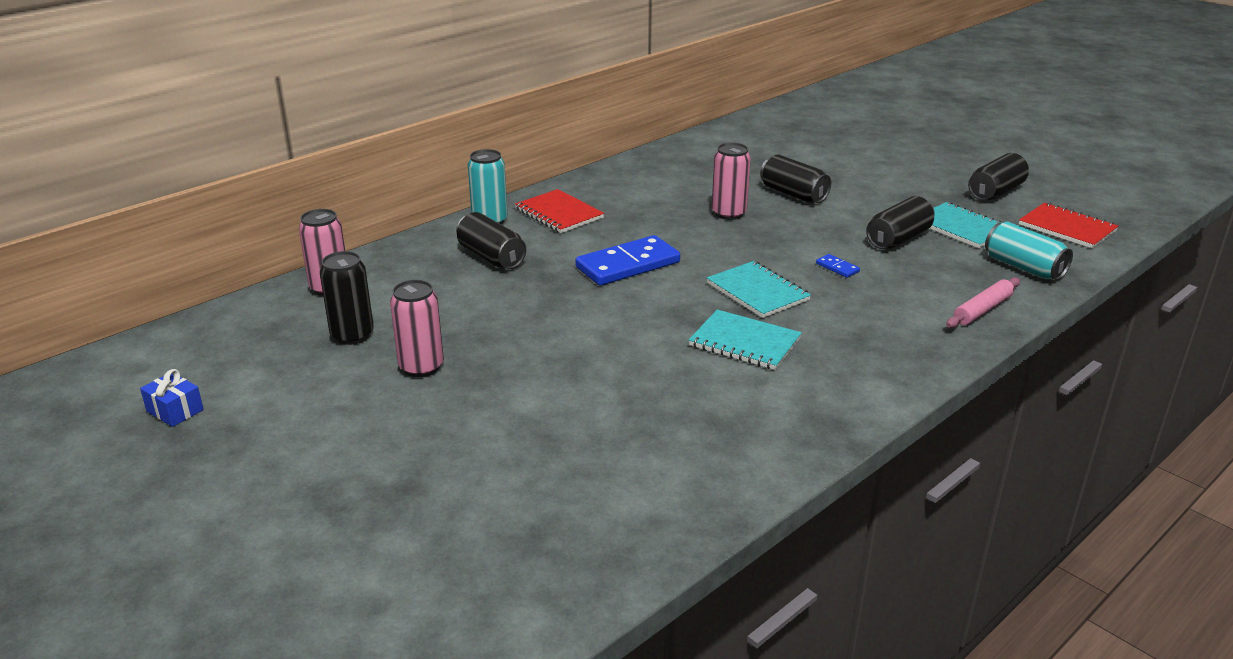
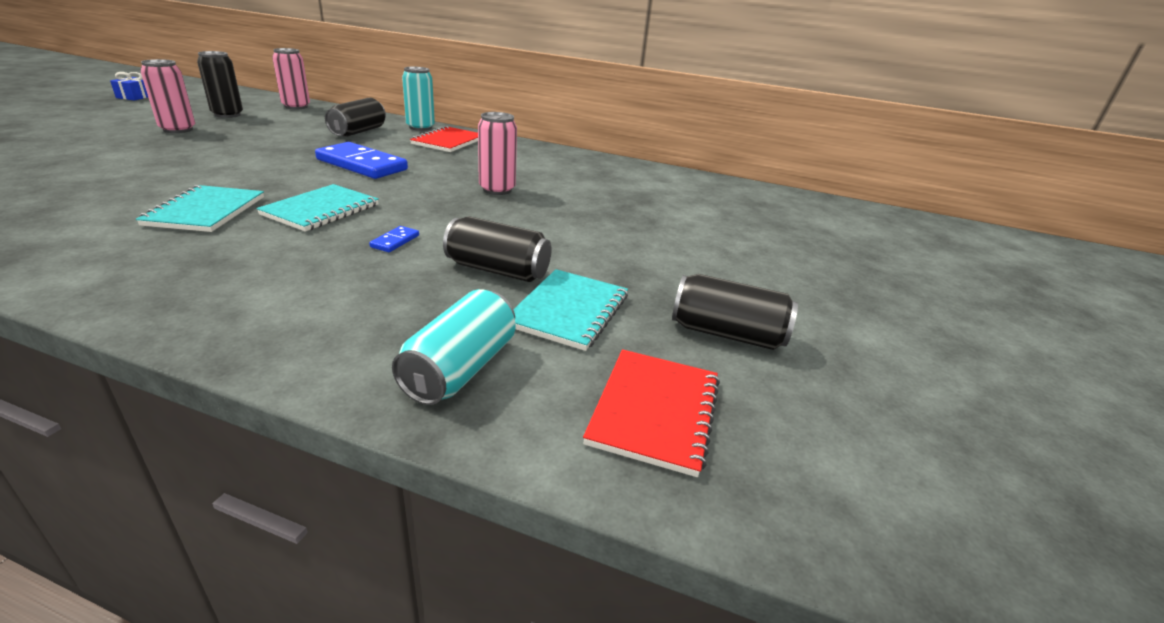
camera: 60 degrees right, 0 degrees up
black can [760,154,831,203] -> none
pink rolling pin [946,277,1020,328] -> none

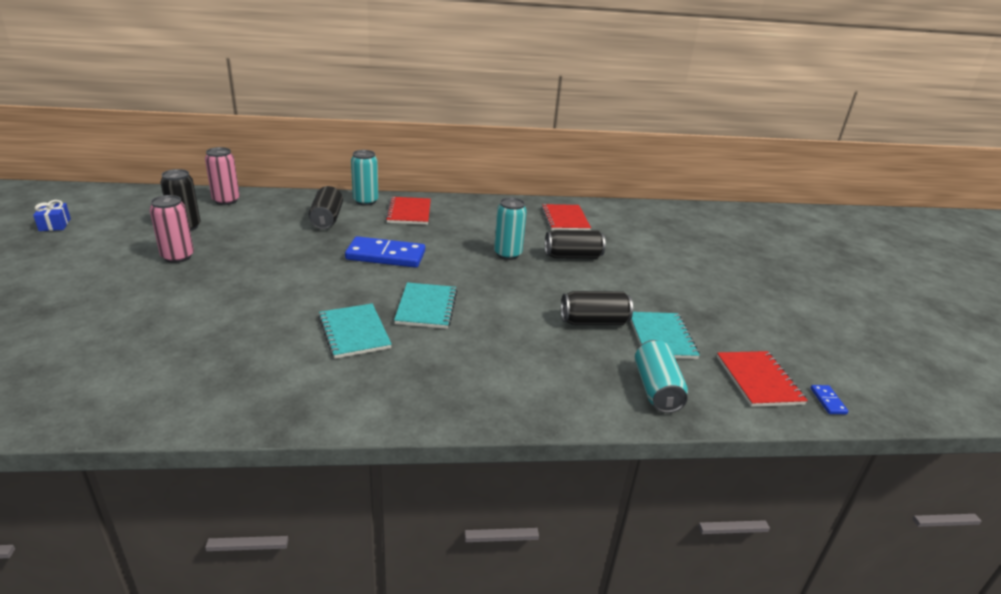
camera: 25 degrees left, 0 degrees up
blue domino [369,226,419,252] -> blue domino moved to [811,385,848,414]
pink can [478,112,517,195] -> turquoise can [494,197,527,260]
black can [672,274,798,350] -> black can moved to [545,230,605,259]
none -> red notebook [541,204,591,230]

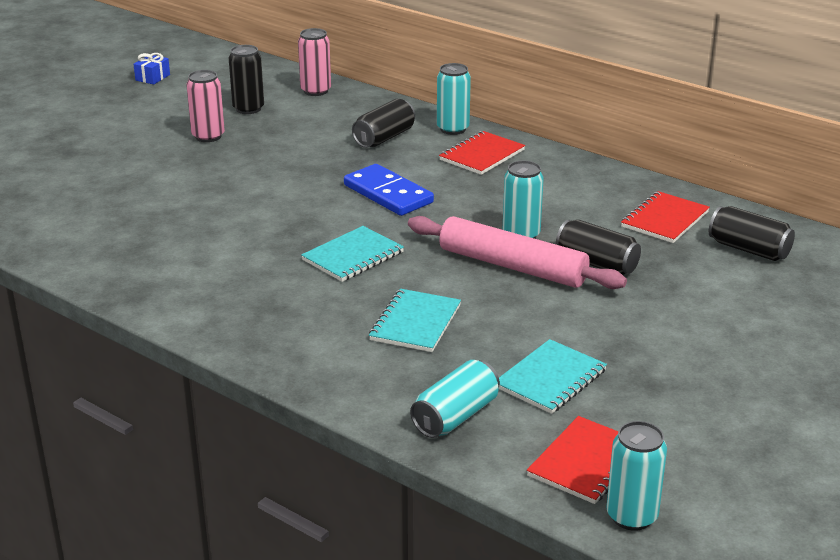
camera: 45 degrees right, 0 degrees up
turquoise notebook [318,303,392,359] -> turquoise notebook moved to [369,289,461,352]
black can [561,291,633,325] -> black can moved to [709,206,795,261]
blue domino [811,385,848,414] -> turquoise can [607,421,667,531]
none -> pink rolling pin [408,216,627,289]

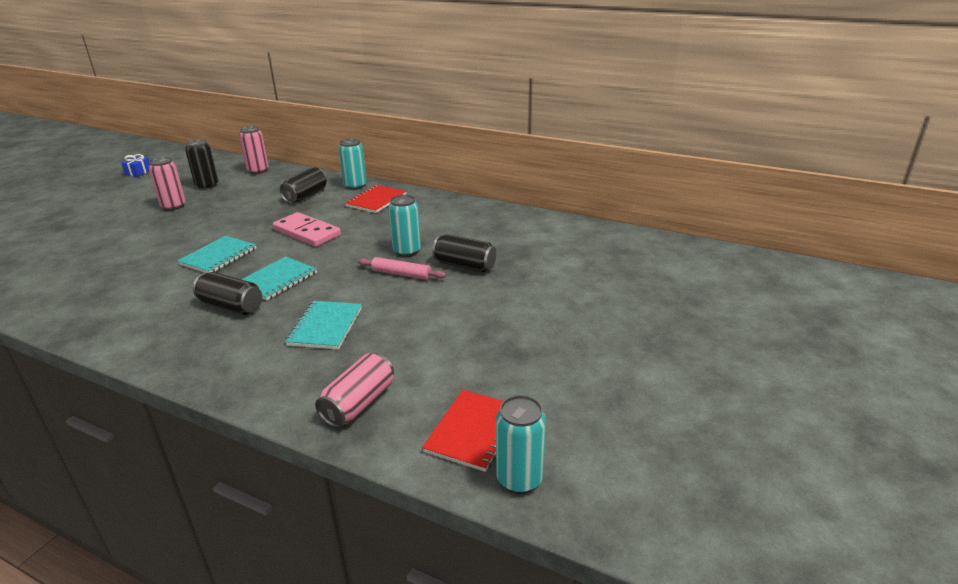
camera: 10 degrees left, 0 degrees up
blue domino [344,164,434,216] -> pink domino [273,212,341,247]
pink rolling pin [408,216,627,289] -> pink rolling pin [358,257,446,280], size x0.52
turquoise can [410,360,500,438] -> pink can [315,353,394,428]
turquoise notebook [499,339,607,414] -> turquoise notebook moved to [177,236,256,273]
red notebook [621,191,710,243] -> none
black can [709,206,795,261] -> black can moved to [193,272,262,315]

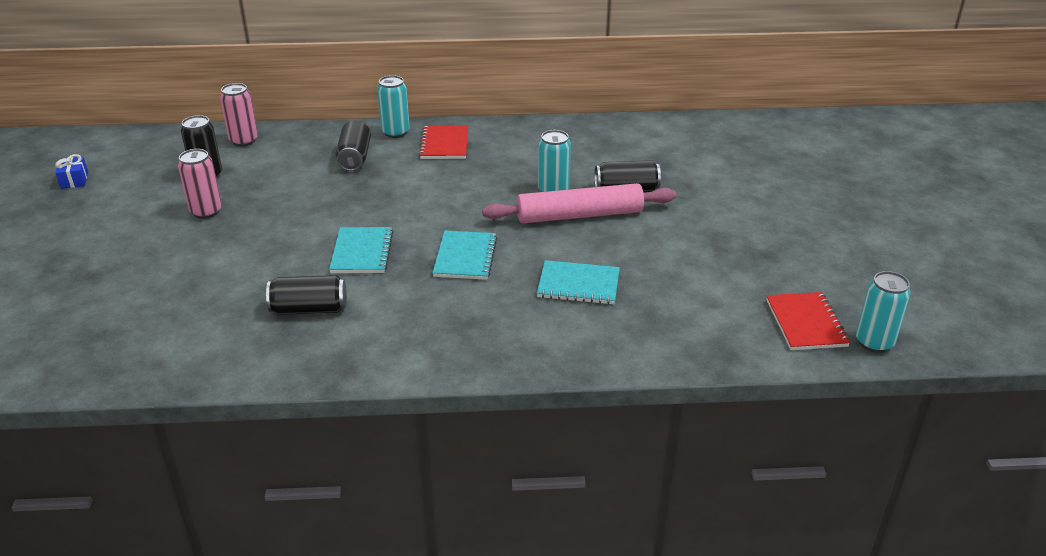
camera: 30 degrees left, 5 degrees up
black can [193,272,262,315] -> black can moved to [266,275,347,315]
pink domino [273,212,341,247] -> none
turquoise notebook [285,301,362,349] -> turquoise notebook turned 60 degrees counterclockwise [537,260,620,305]
pink can [315,353,394,428] -> none
pink rolling pin [358,257,446,280] -> pink rolling pin [482,183,676,223], size x1.91

